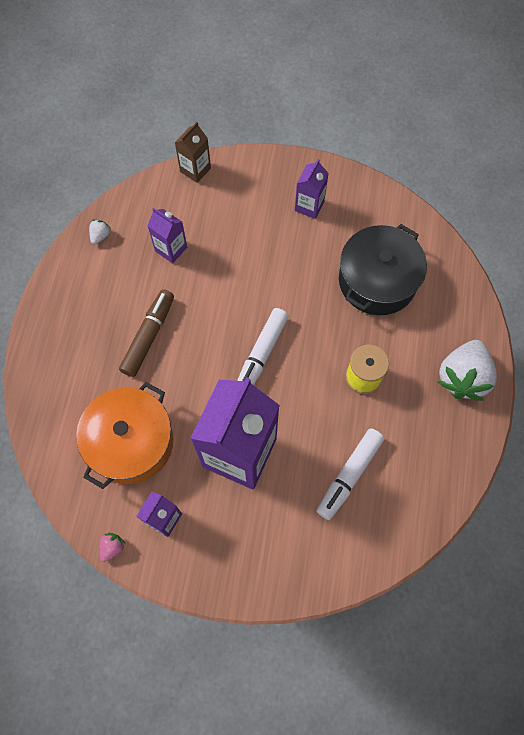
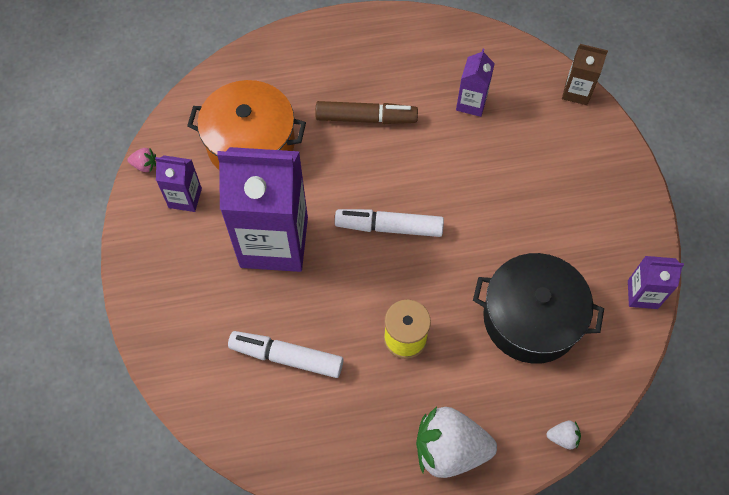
camera: 70 degrees right, 5 degrees down
white strawberry [89,220,111,244] -> white strawberry moved to [546,421,581,449]
purple carton [295,159,329,219] -> purple carton moved to [628,256,684,309]

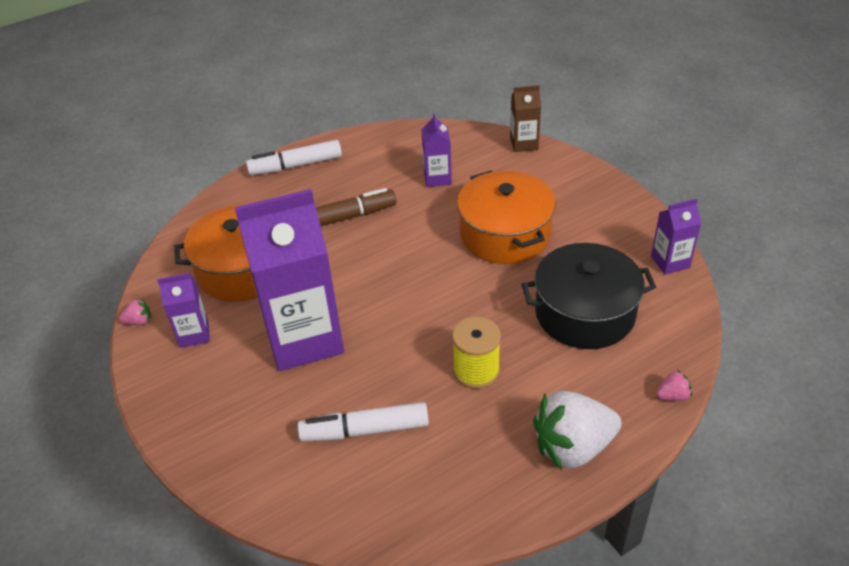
camera: 20 degrees left, 20 degrees down
white marker [335,209,444,237] -> white marker moved to [246,140,342,175]
white strawberry [546,421,581,449] -> pink strawberry [656,370,692,401]
none -> orange pot [457,170,555,264]

